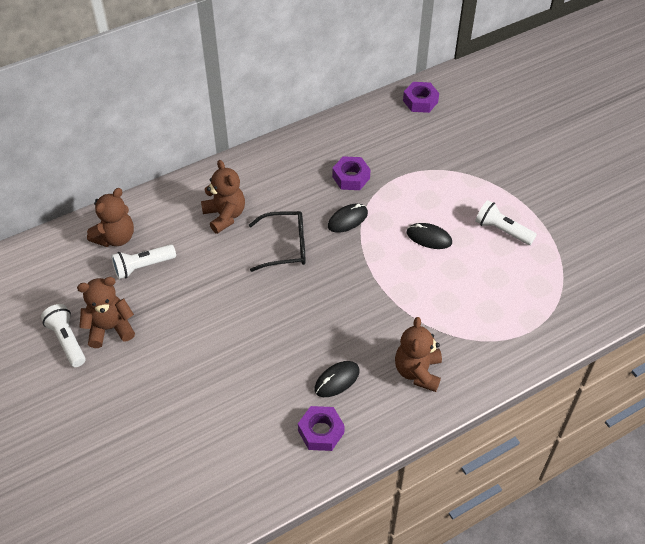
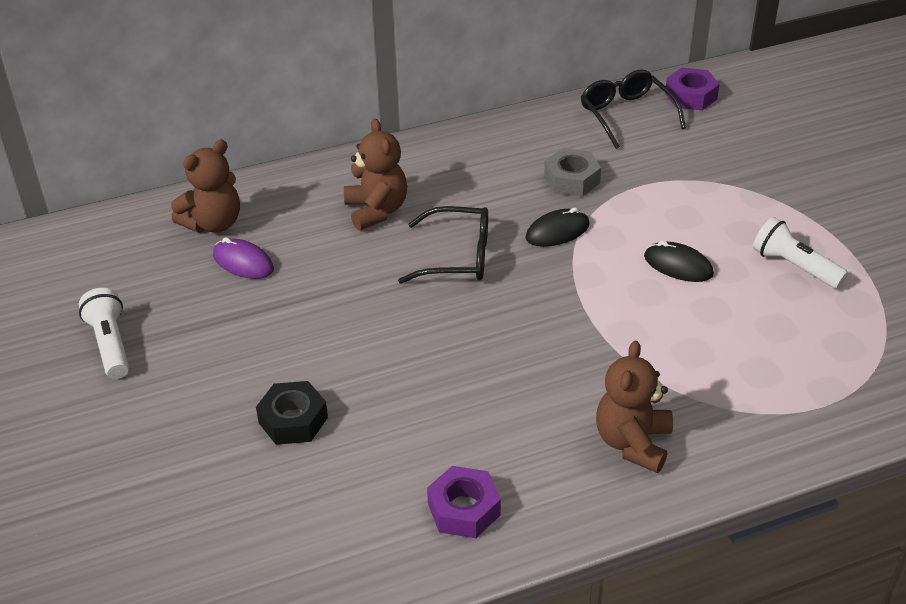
camera: 10 degrees right, 10 degrees down
brown teddy bear [77,277,135,348] -> none
white flashlight [111,244,176,279] -> purple mouse [213,237,274,279]
black mouse [314,361,360,397] -> none
purple nut [332,156,371,190] -> grey nut [544,148,601,197]
none -> black nut [256,381,328,445]
none -> black glasses [581,69,686,149]

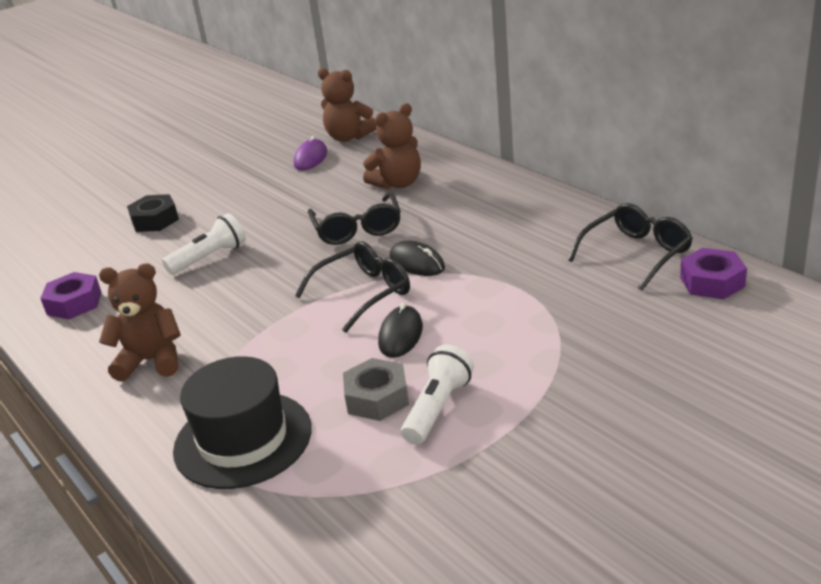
camera: 75 degrees right, 10 degrees down
white flashlight [79,288,129,379] -> white flashlight moved to [162,213,246,275]
grey nut [544,148,601,197] -> grey nut moved to [343,358,409,421]
none -> black hat [173,356,312,489]
none -> black glasses [295,241,410,333]

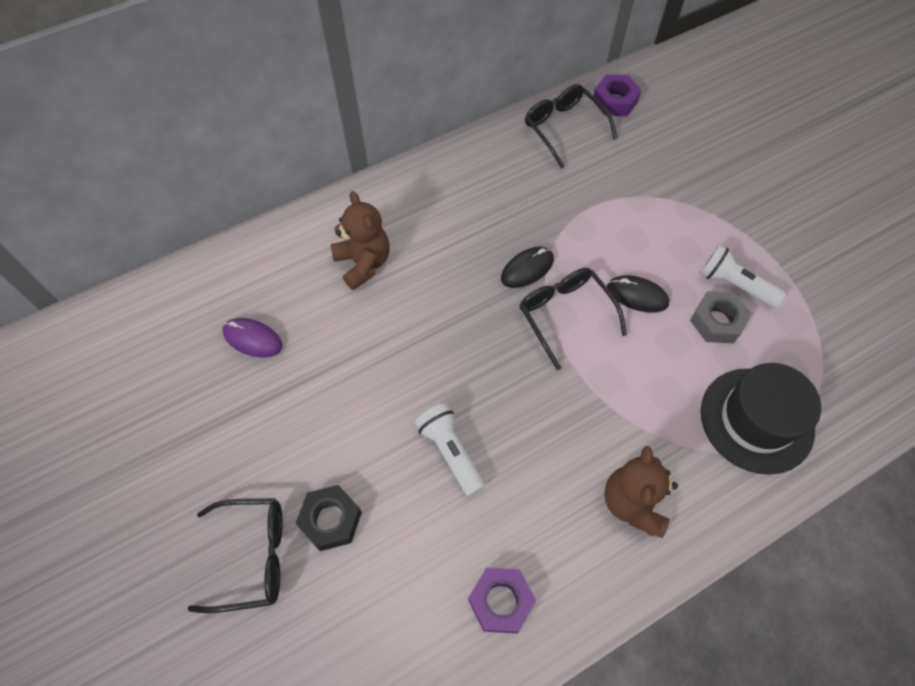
camera: 85 degrees left, 30 degrees up
black glasses [308,192,401,245] -> black glasses moved to [188,498,283,613]
brown teddy bear [318,68,376,142] -> none

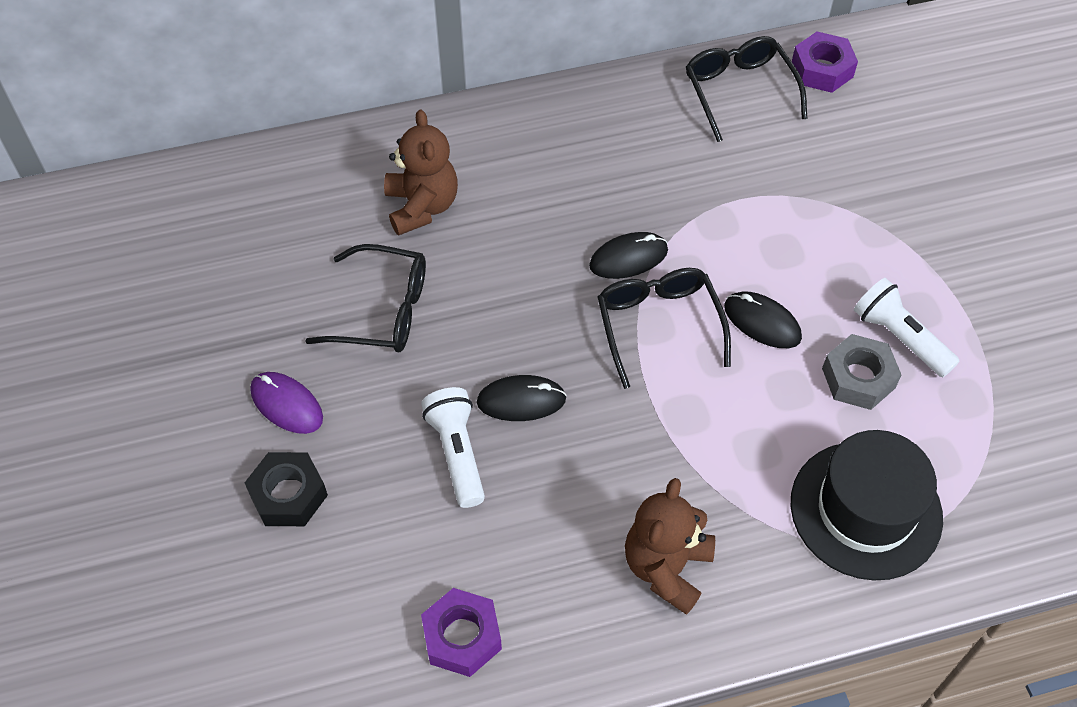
camera: 15 degrees right, 5 degrees down
black glasses [188,498,283,613] -> black glasses moved to [306,244,426,352]
purple mouse [223,318,282,358] -> purple mouse moved to [250,372,323,434]
none -> black mouse [477,375,567,421]

